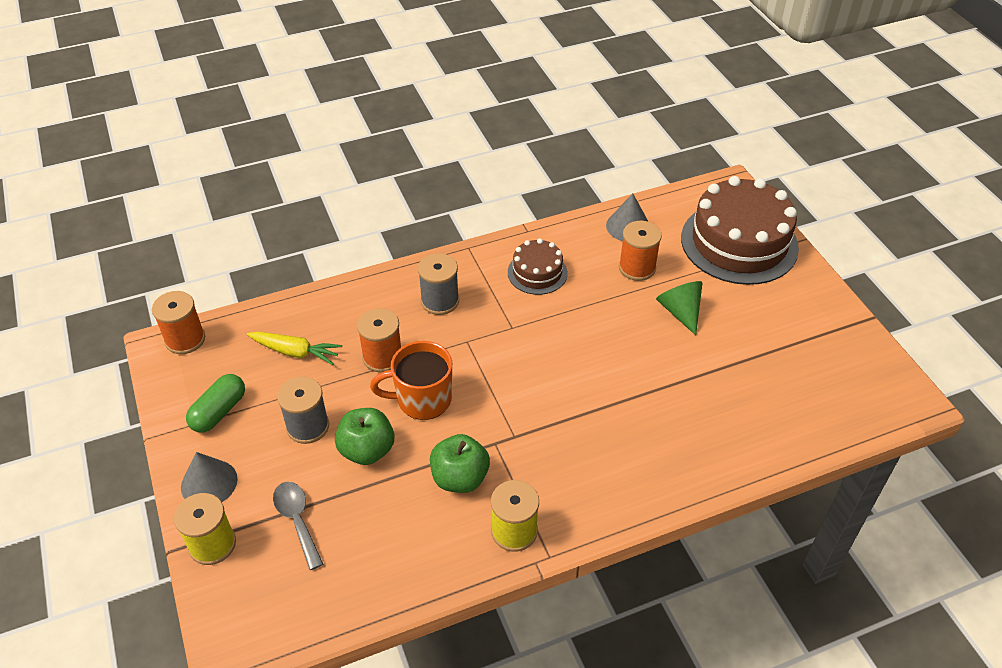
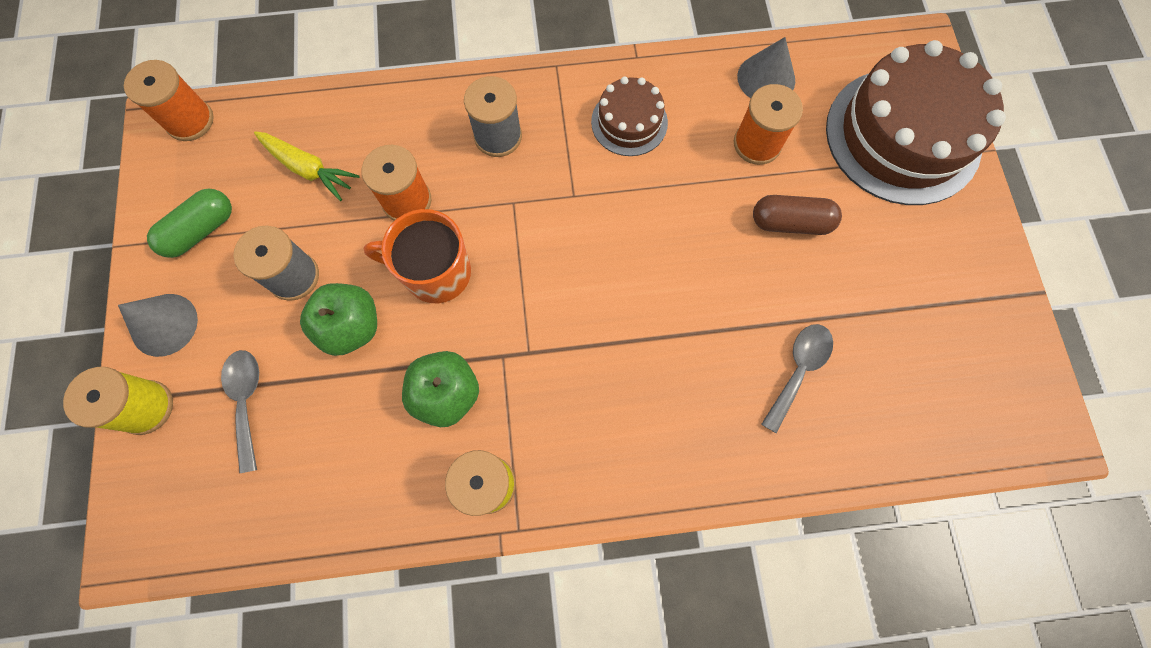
camera: 15 degrees right, 25 degrees up
green cone [656,281,702,335] -> brown capsule [753,195,842,235]
none -> grey spoon [761,324,833,433]

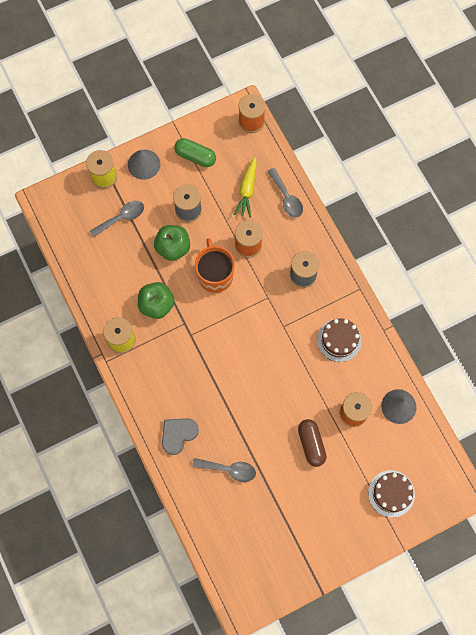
camera: 70 degrees right, 0 degrees up
brown cake [826,40,1006,205] -> brown cake [368,470,415,517], size x0.50
none -> grey heart [162,418,199,455]
none -> grey spoon [267,168,303,217]

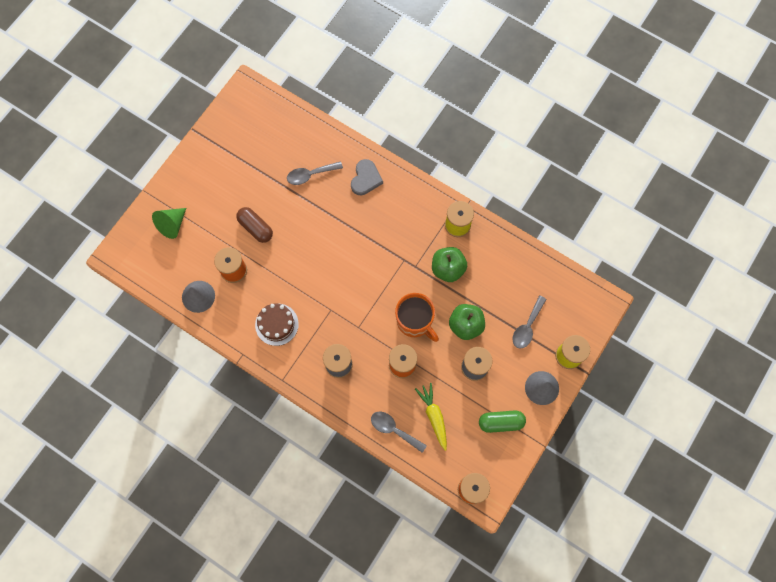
camera: 150 degrees right, 0 degrees up
brown cake [368,470,415,517] -> green cone [152,208,186,239]

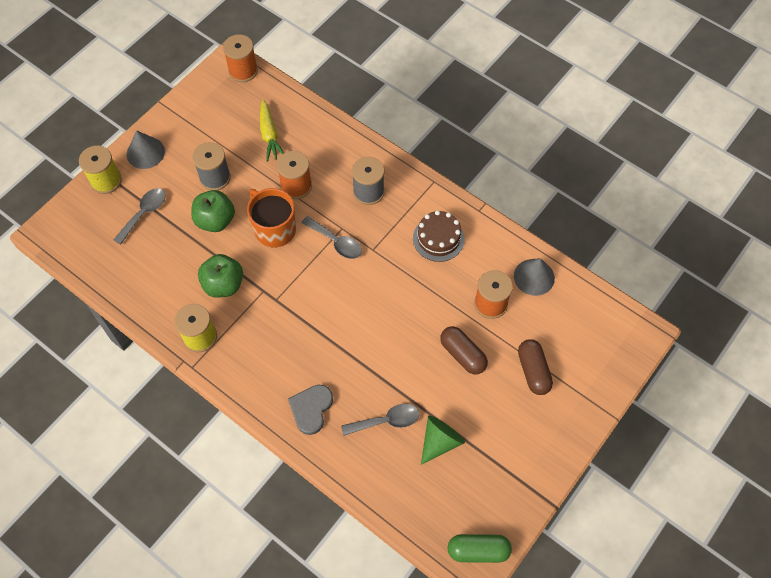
camera: 175 degrees left, 10 degrees down
green cone [152,208,186,239] -> green cone moved to [421,415,465,465]
grey spoon [371,412,427,453] -> grey spoon moved to [301,216,362,259]
green capsule [479,410,526,433] -> green capsule moved to [448,534,512,563]
none -> brown capsule [518,339,553,395]

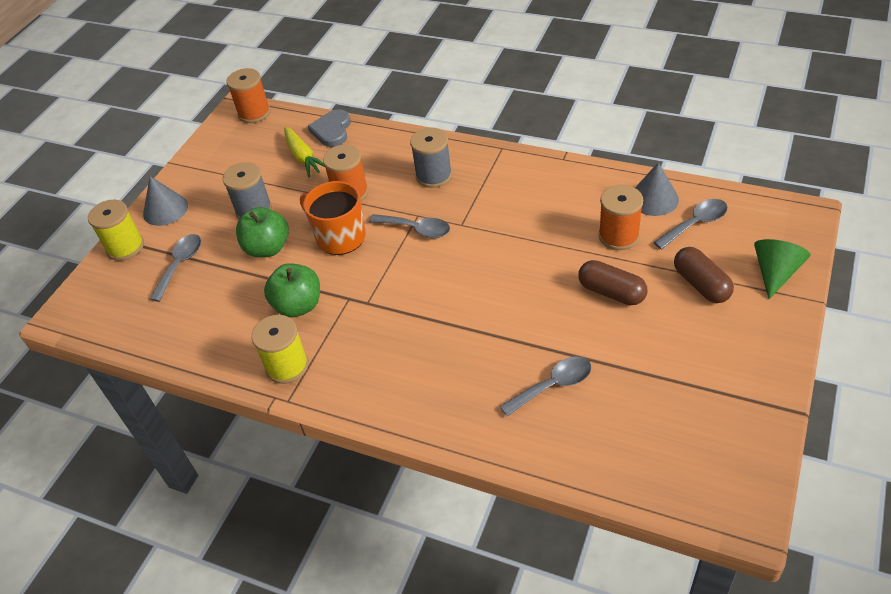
camera: 10 degrees left, 15 degrees down
grey heart [288,385,333,435] -> grey heart moved to [308,109,351,147]
brown cake [413,210,465,262] -> none
green cone [421,415,465,465] -> green cone moved to [754,239,810,299]
green capsule [448,534,512,563] -> none
none -> grey spoon [653,199,728,250]

